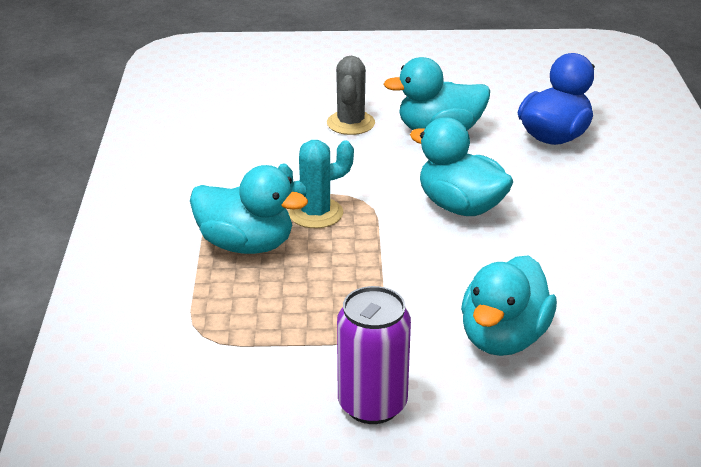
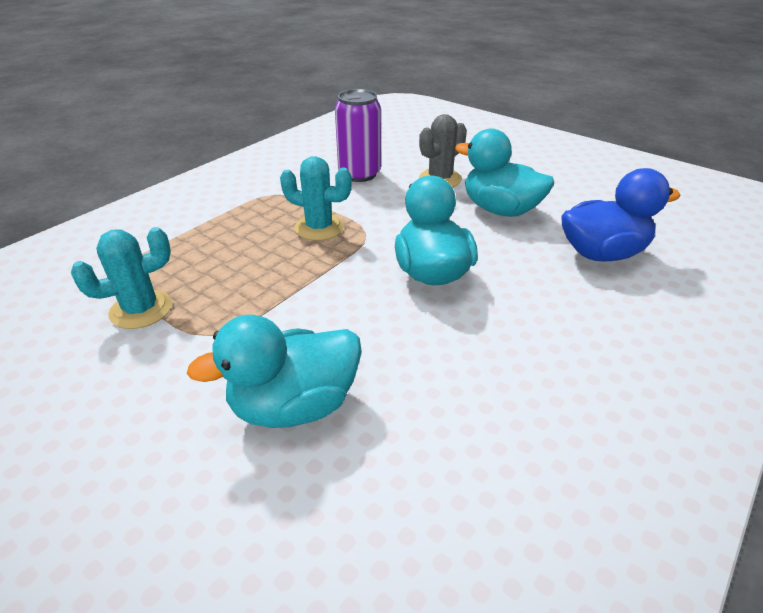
camera: 40 degrees right, 5 degrees up
turquoise duck [190,165,308,254] -> none
purple can [337,286,411,424] -> purple can moved to [335,89,381,182]
none -> turquoise cactus [71,227,172,329]

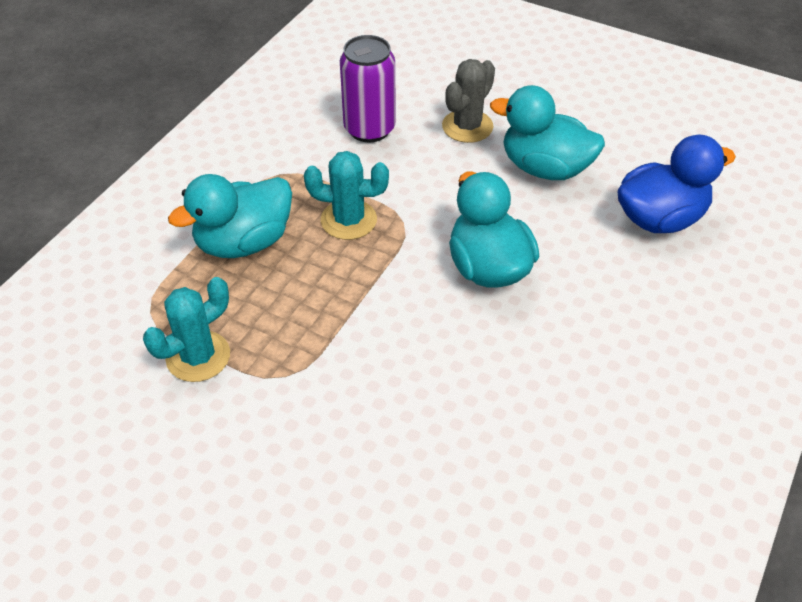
camera: 10 degrees left, 10 degrees up
turquoise duck [187,315,362,428] -> turquoise duck moved to [168,174,292,258]

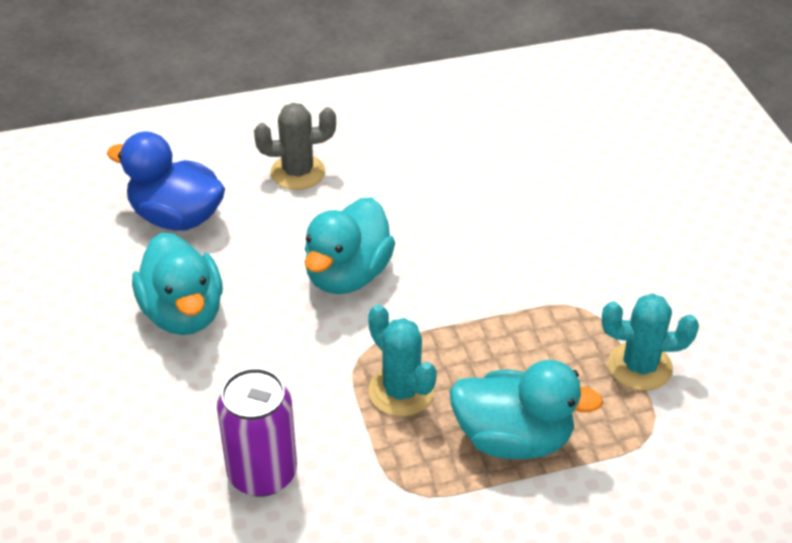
camera: 135 degrees left, 5 degrees down
grey cactus [442,59,495,143] -> grey cactus moved to [254,103,336,190]

